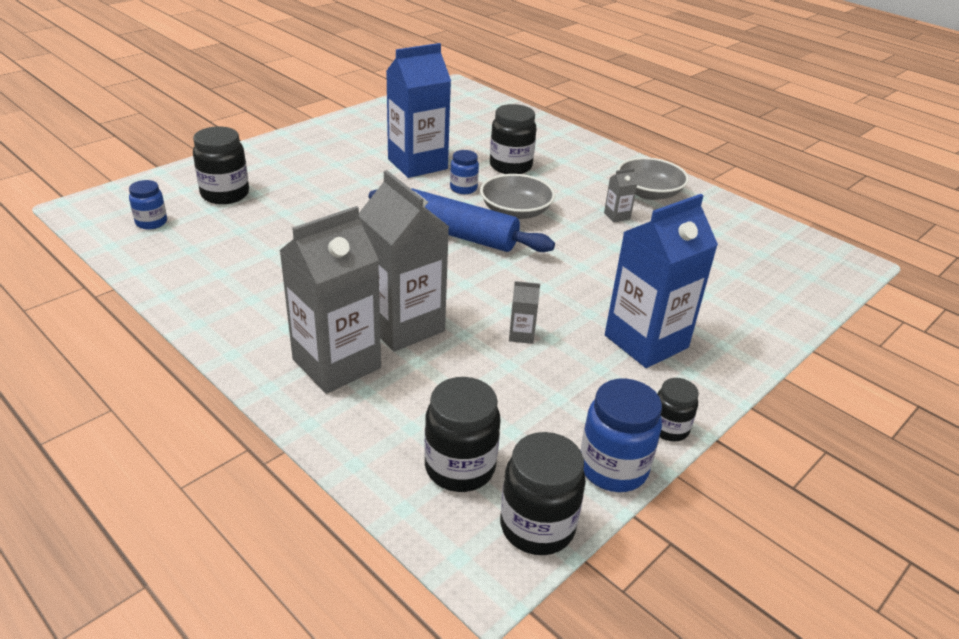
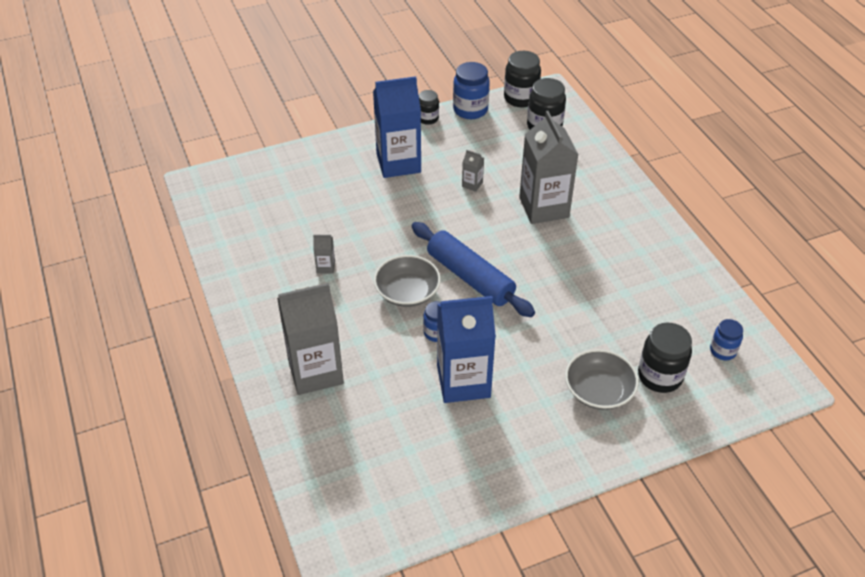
camera: 155 degrees left, 10 degrees up
grey carton [279,206,381,394] -> grey carton moved to [277,283,344,395]
black jar [490,104,536,174] -> none
grey bowl [617,157,689,200] -> grey bowl moved to [565,349,639,410]

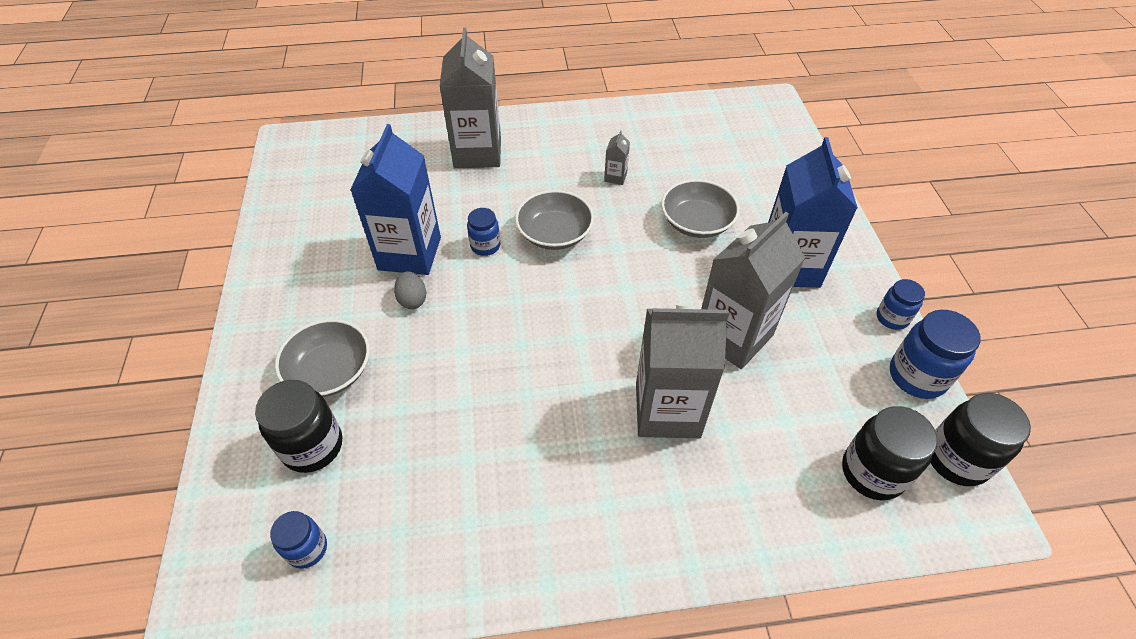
camera: 105 degrees right, 5 degrees up
blue rolling pin [412,222,535,317] -> none
black jar [419,90,439,125] -> blue jar [877,279,925,330]
grey carton [462,150,484,192] -> grey carton [701,212,806,369], size x2.47
none -> grey egg [394,271,426,309]
none -> grey bowl [661,179,740,238]

